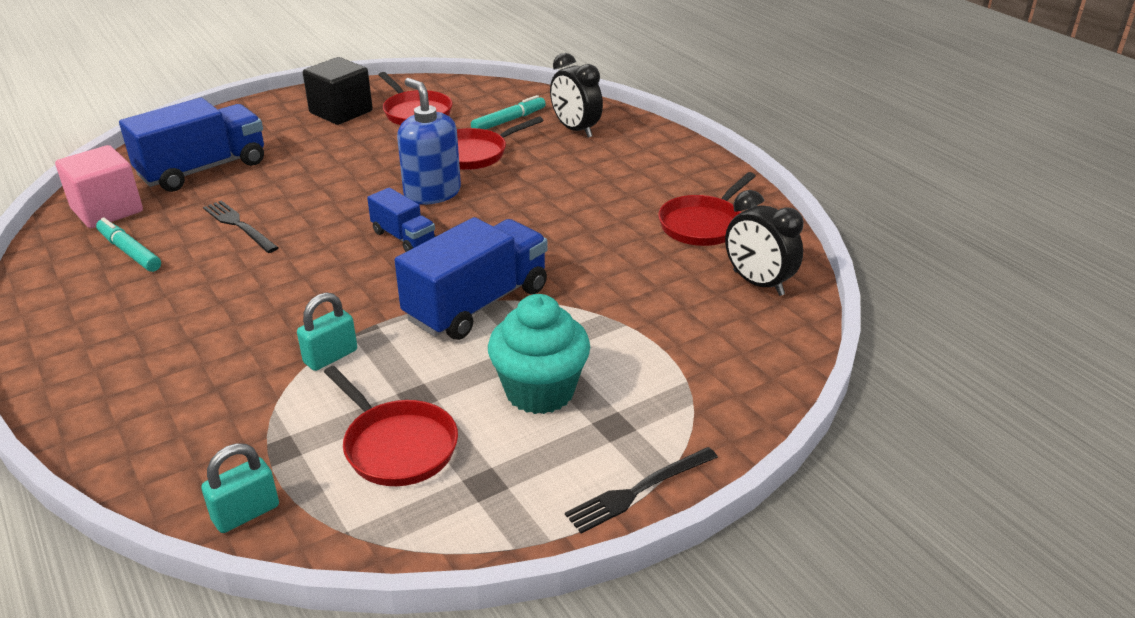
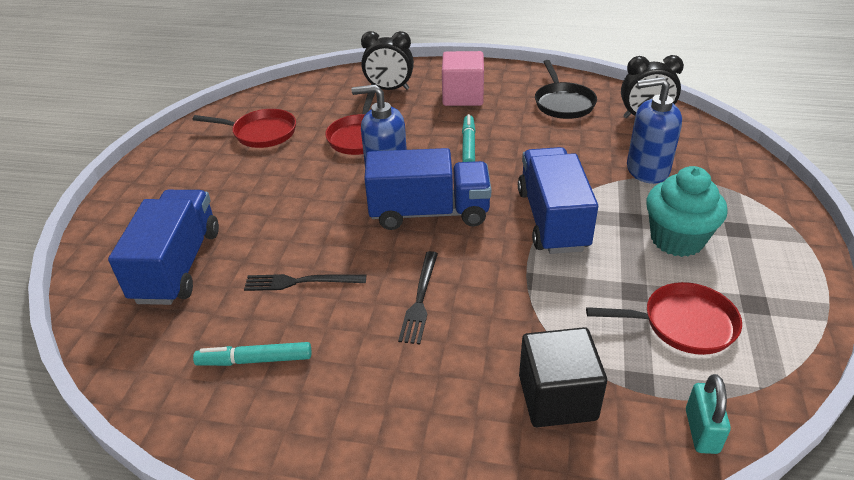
camera: 45 degrees left, 5 degrees up
pink cube [55,145,143,228] -> pink cube moved to [442,51,484,106]
turquoise padlock [297,292,357,371] -> none
black cube [303,57,373,125] -> black cube moved to [519,327,607,427]
blue truck [367,187,436,252] -> blue truck [364,148,491,230], size x1.87
turquoise marker [471,95,546,130] -> turquoise marker moved to [462,114,476,162]
black fork [565,447,718,534] -> black fork moved to [398,251,438,345]
red pan [658,172,755,246] -> black pan [535,60,597,119]
none -> blue soap dispenser [627,77,682,184]

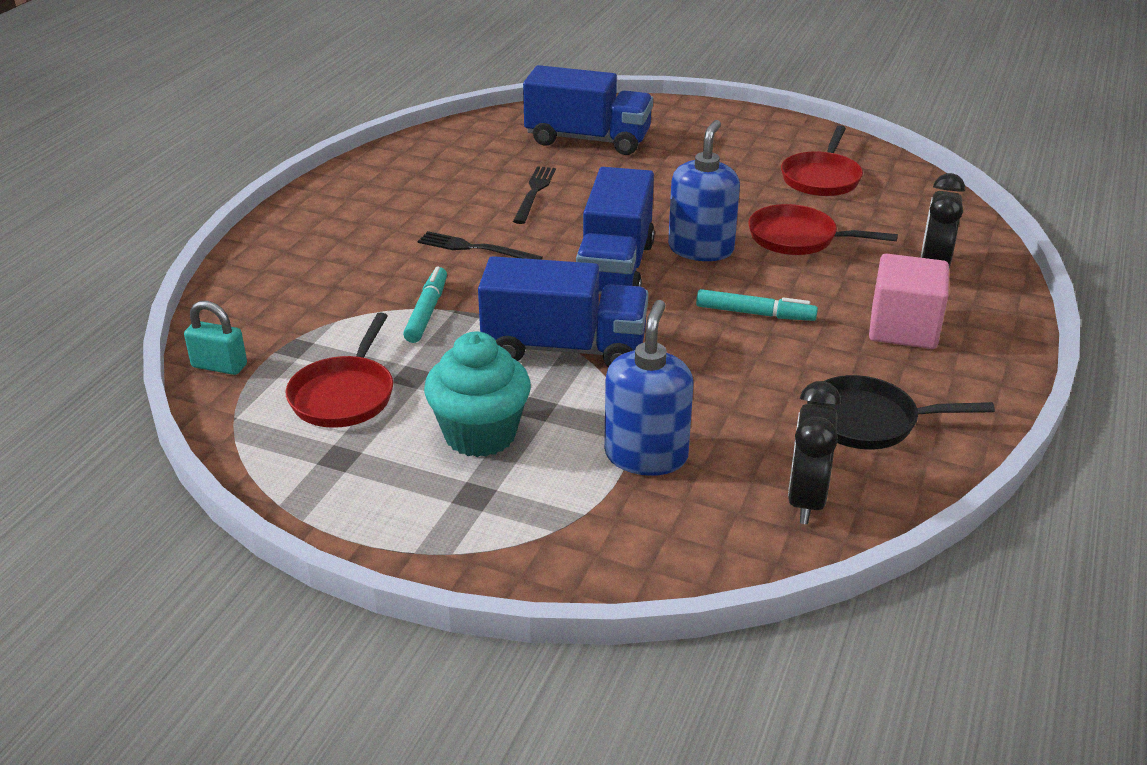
camera: 100 degrees right, 5 degrees down
turquoise marker [193,342,311,366] -> turquoise marker moved to [403,266,447,343]
black cube [519,327,607,427] -> none

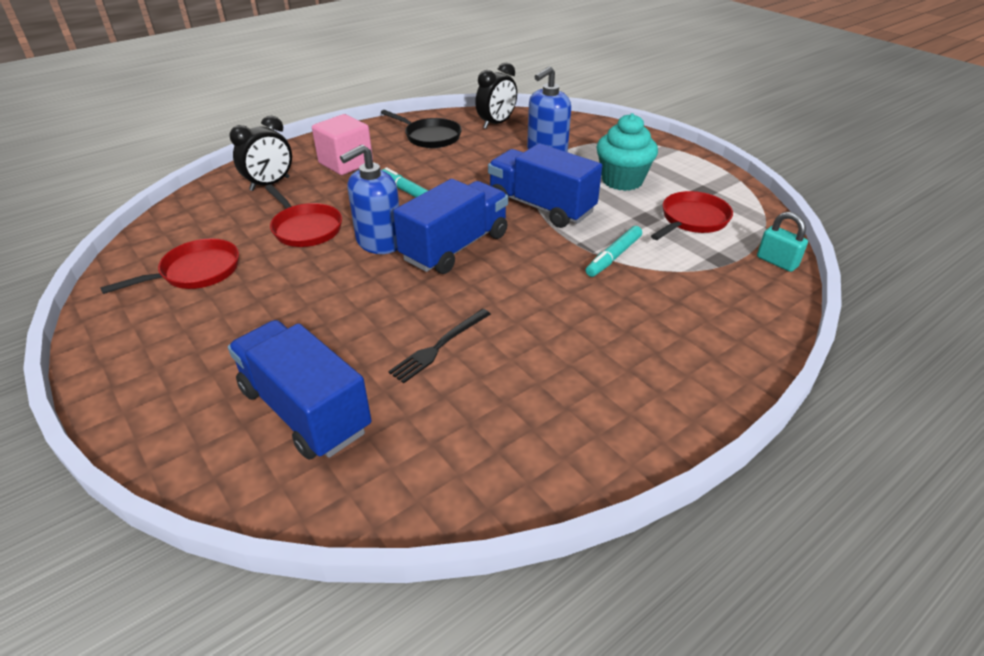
camera: 150 degrees left, 5 degrees up
black fork [418,231,543,260] -> none

